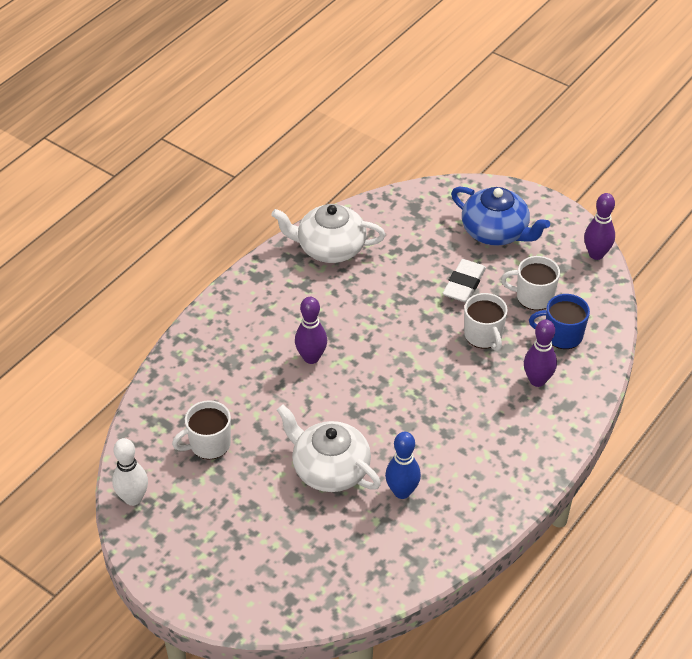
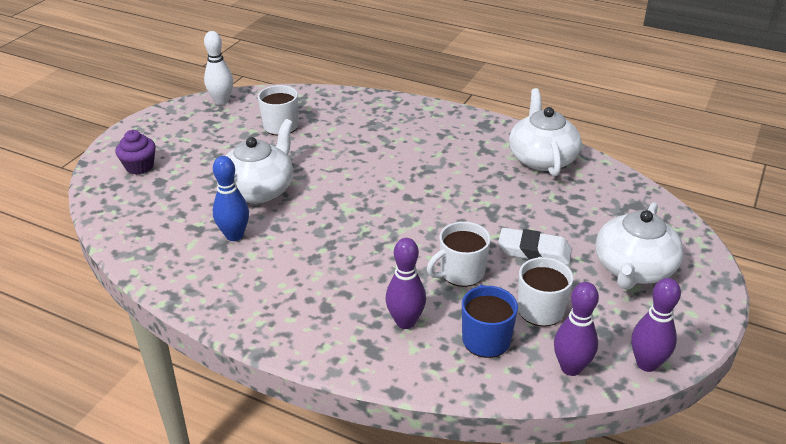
camera: 80 degrees right, 10 degrees down
purple bowling pin [295,297,327,364] -> purple bowling pin moved to [554,282,599,376]
blue teapot [451,186,550,246] -> white teapot [596,202,684,290]
none -> purple cupcake [115,130,156,175]

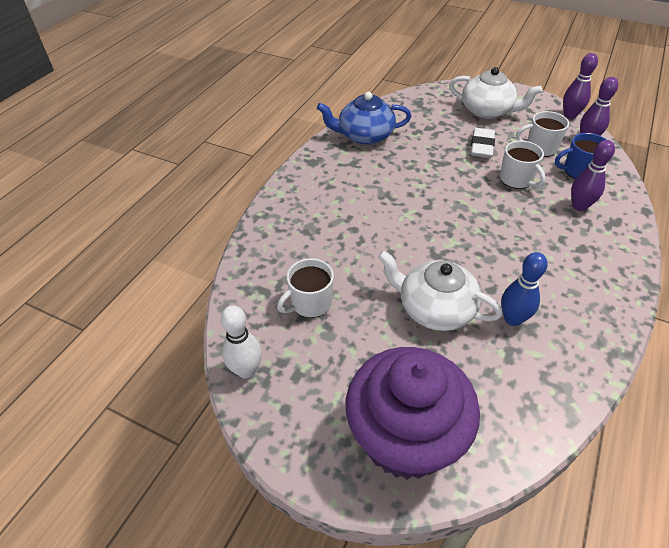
camera: 90 degrees left, 10 degrees up
purple cupcake [115,130,156,175] -> purple cupcake [346,347,480,480], size x2.42
white teapot [509,88,582,176] -> blue teapot [317,92,412,145]

